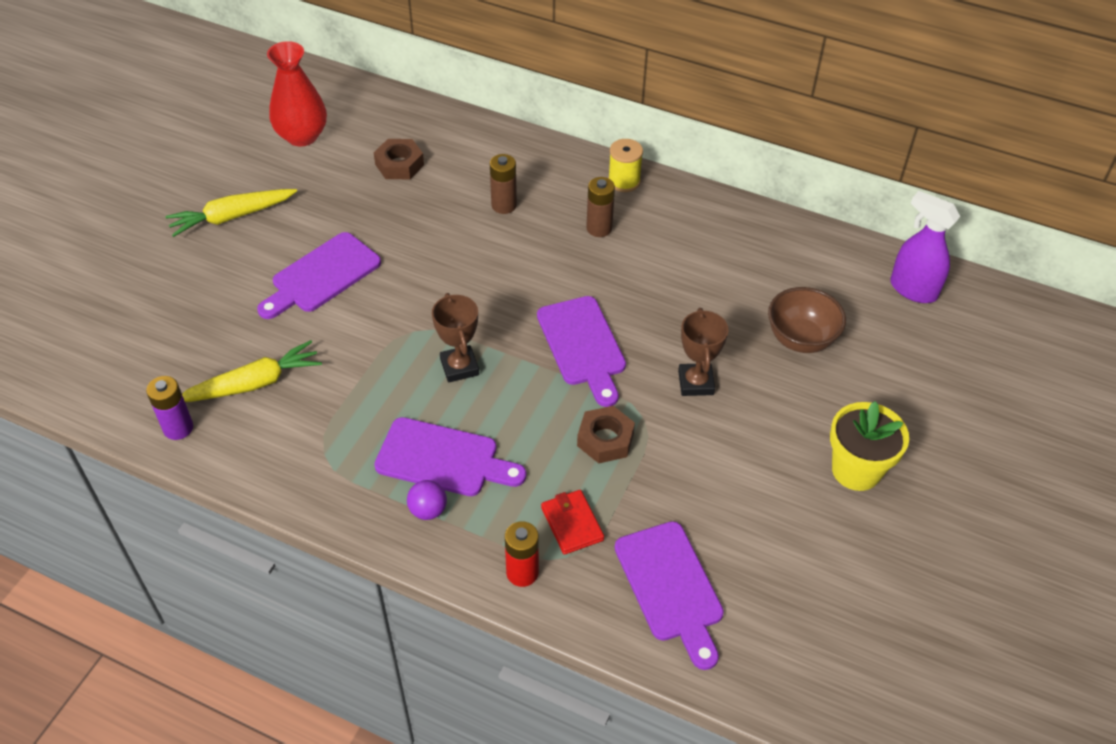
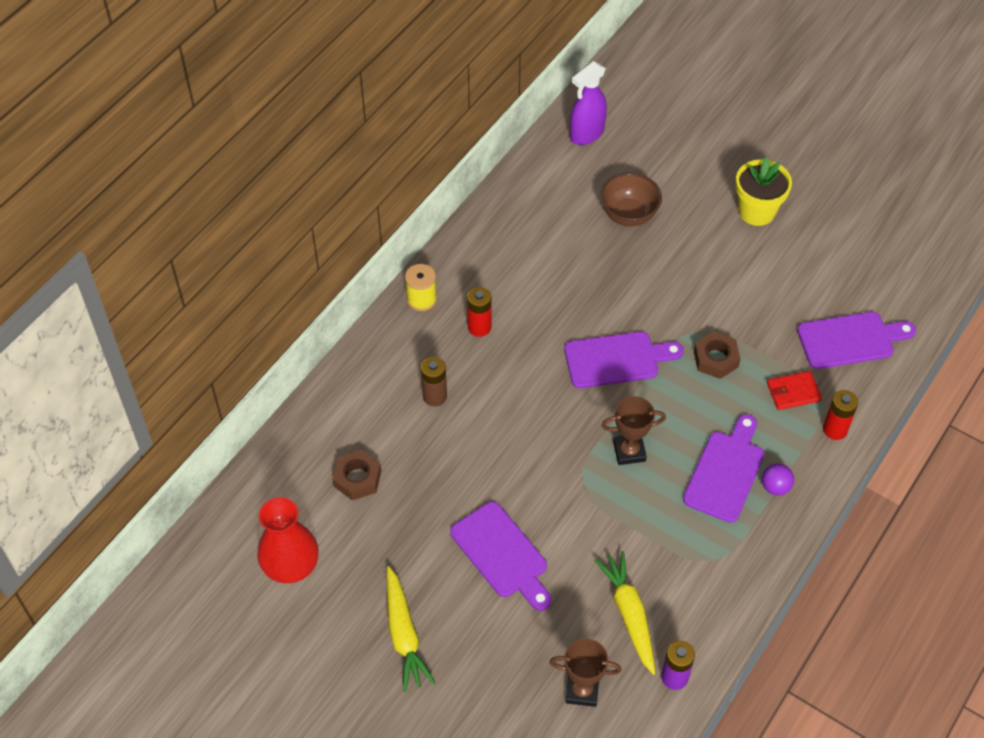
camera: 80 degrees left, 5 degrees up
brown battery [586,177,615,237] -> red battery [467,287,491,337]
brown trophy [678,308,728,396] -> brown trophy moved to [549,639,622,707]

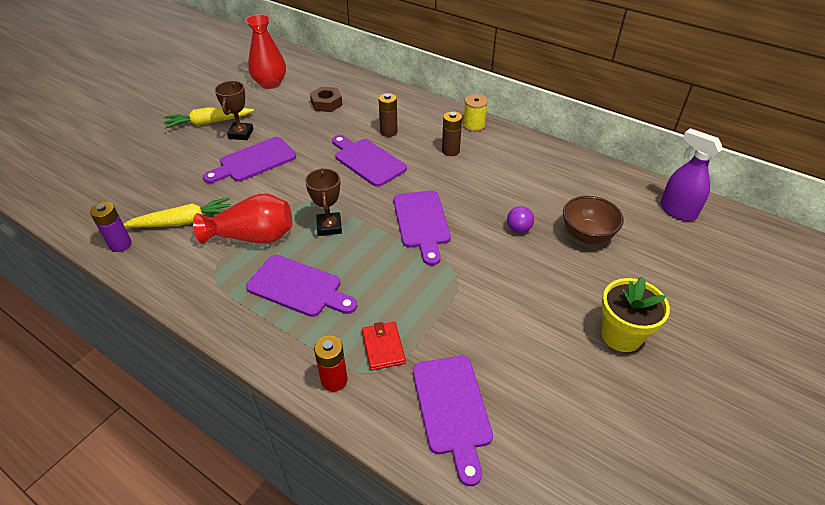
camera: 90 degrees right, 10 degrees down
red battery [467,287,491,337] -> brown battery [442,111,462,156]
brown trophy [549,639,622,707] -> brown trophy moved to [215,81,253,140]
brown nut [694,331,741,379] -> none
purple ball [762,463,794,495] -> purple ball moved to [507,206,534,233]
none -> red vase [193,194,292,244]
none -> purple cutting board [332,135,407,187]

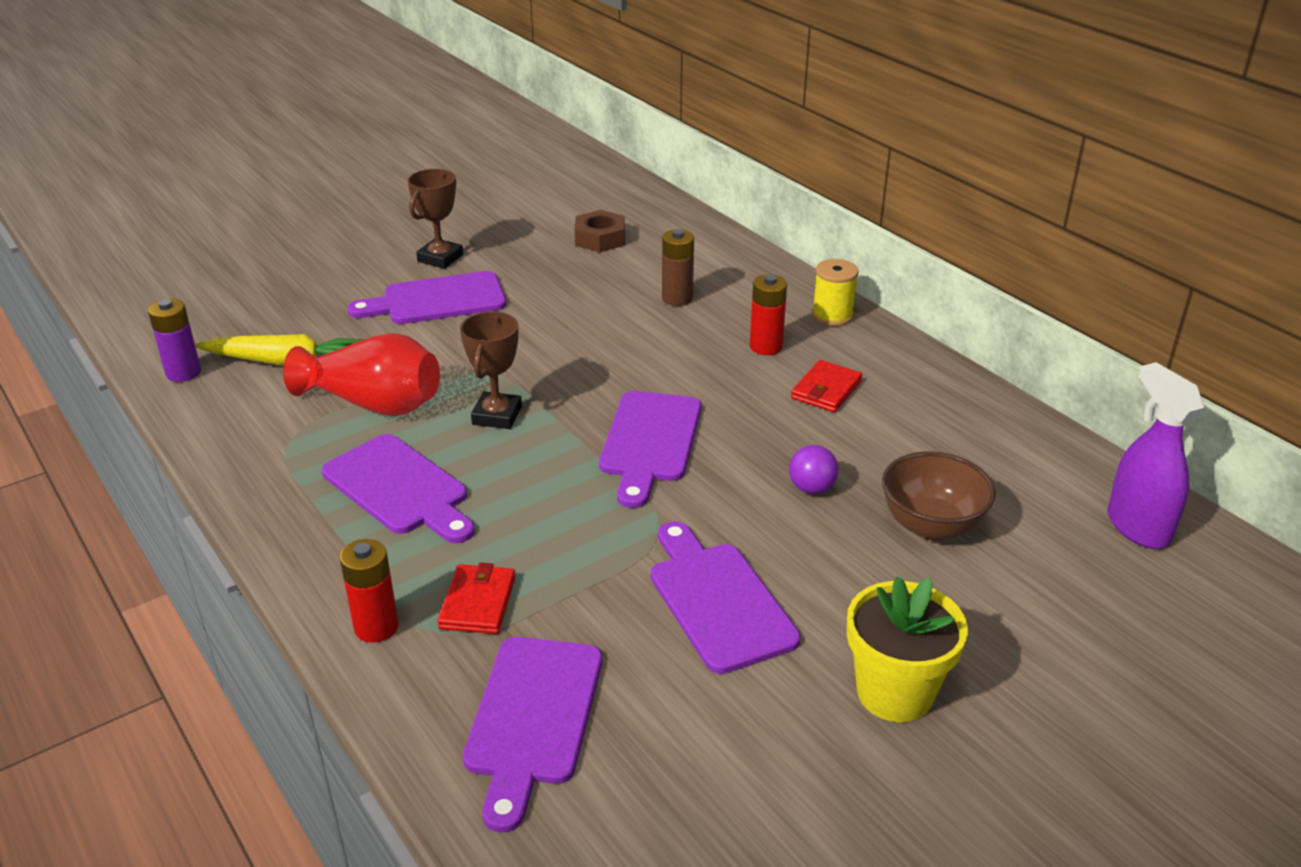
camera: 20 degrees right, 10 degrees down
yellow carrot [165,107,254,129] -> none
red vase [245,14,286,89] -> none
purple cutting board [332,135,407,187] -> purple cutting board moved to [651,521,801,674]
brown battery [442,111,462,156] -> red battery [750,274,787,355]
none -> red wallet [791,360,862,412]

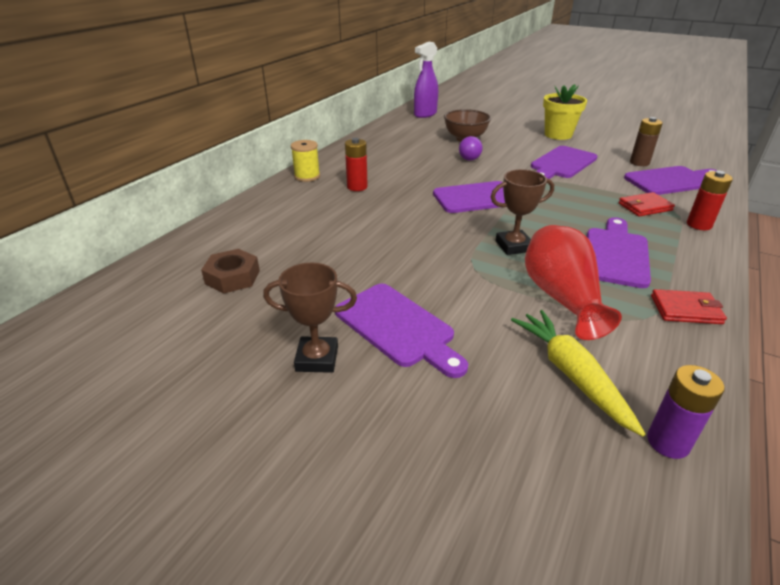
camera: 115 degrees left, 0 degrees up
brown battery [662,229,694,306] -> brown battery moved to [630,117,663,166]
red wallet [791,360,862,412] -> red wallet moved to [651,289,727,324]

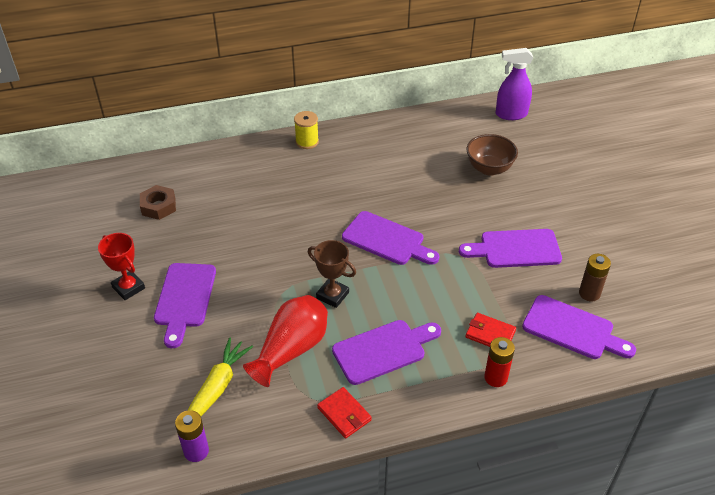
camera: 45 degrees right, 10 degrees up
brown trophy [263,263,357,373] -> red trophy [98,233,145,300]
red battery [345,138,368,191] -> none
purple ball [459,136,483,161] -> none
yellow flower pot [543,84,587,140] -> none

